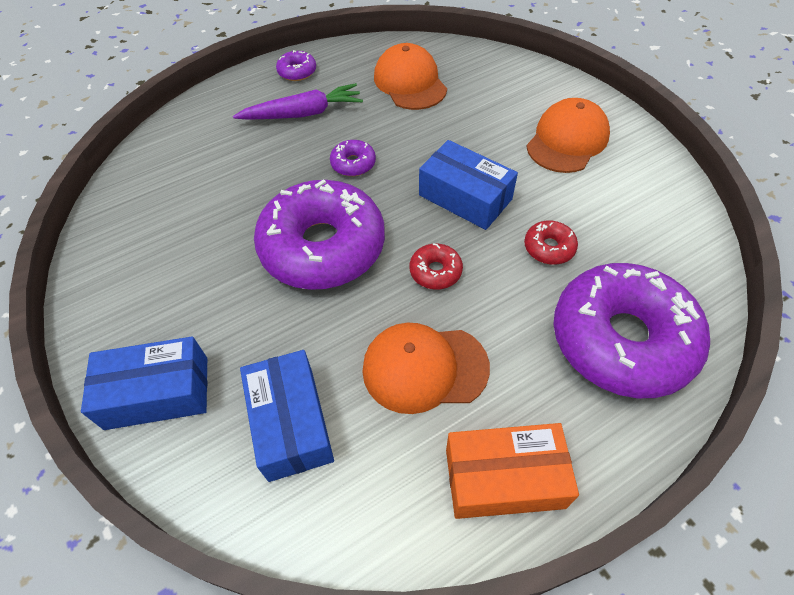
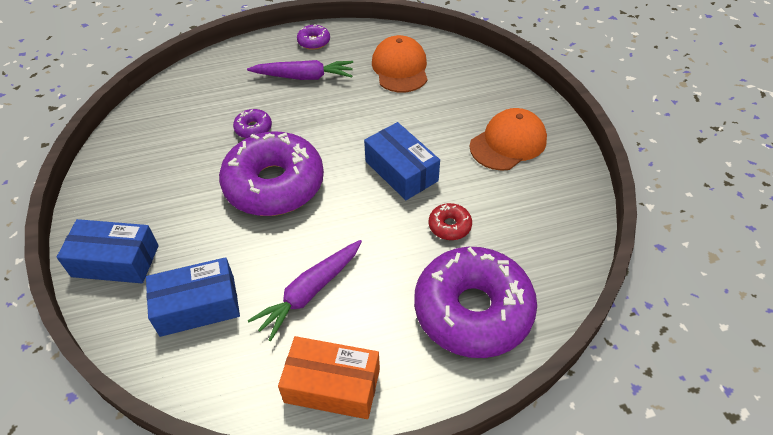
camera: 15 degrees right, 5 degrees down
blue box [240,350,334,482] -> blue box turned 75 degrees clockwise [146,257,240,337]
purple donut [330,140,376,176] -> purple donut moved to [233,109,272,138]
orange cap [362,322,490,414] -> purple carrot [248,240,362,341]
red donut [410,244,463,289] -> none

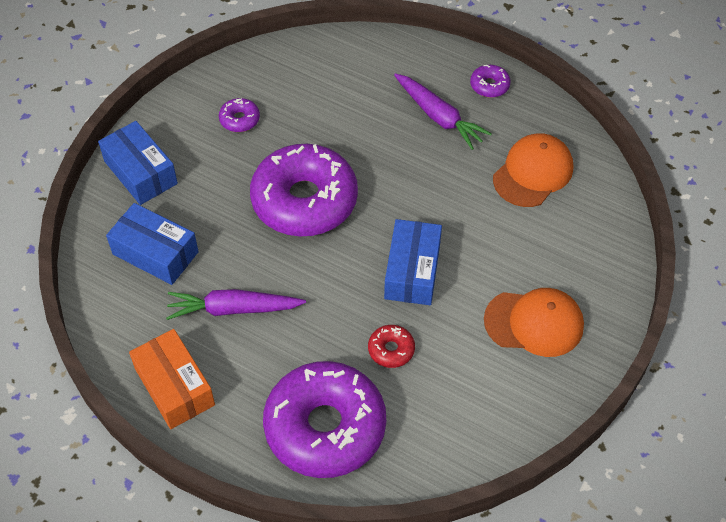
camera: 45 degrees right, 5 degrees up
purple donut [233,109,272,138] -> purple donut moved to [219,98,260,132]

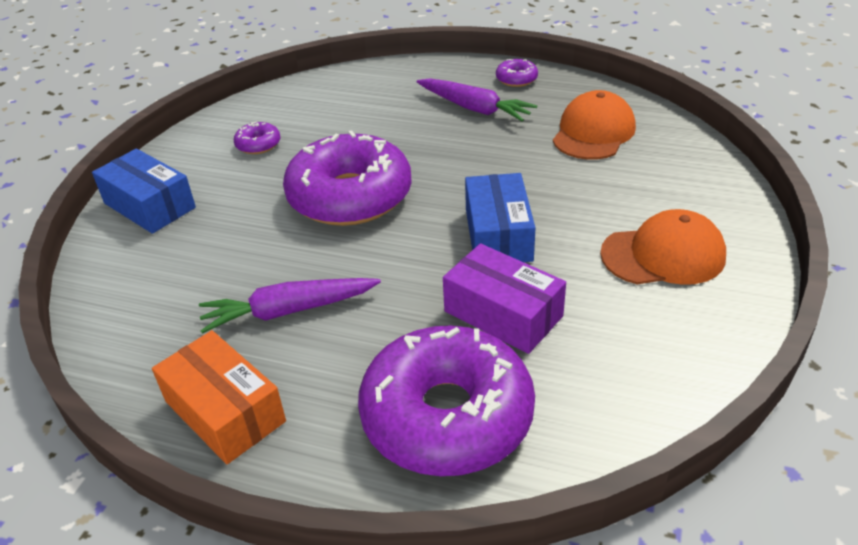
camera: 10 degrees left, 15 degrees down
blue box [106,203,199,285] -> none
red donut [368,325,415,368] -> purple box [443,243,566,354]

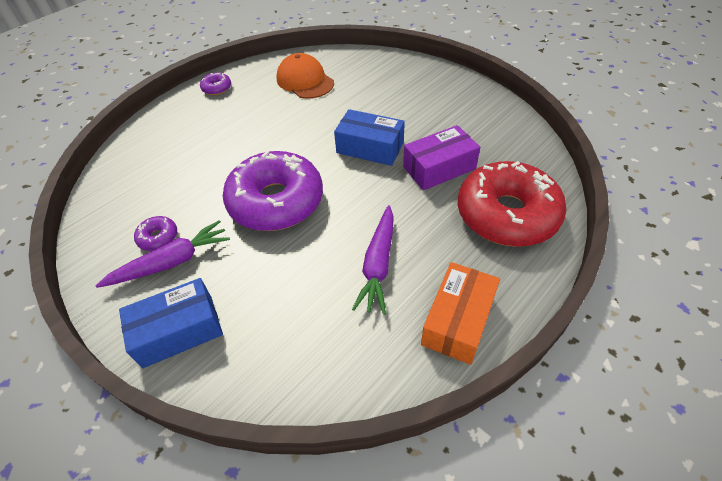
camera: 65 degrees left, 10 degrees up
orange box [152,330,286,464] -> orange box turned 45 degrees counterclockwise [421,262,500,365]
purple donut [358,326,535,476] -> red donut [458,161,566,247]
purple carrot [417,78,538,121] -> purple carrot moved to [96,220,230,288]
orange cap [600,209,726,285] -> none

